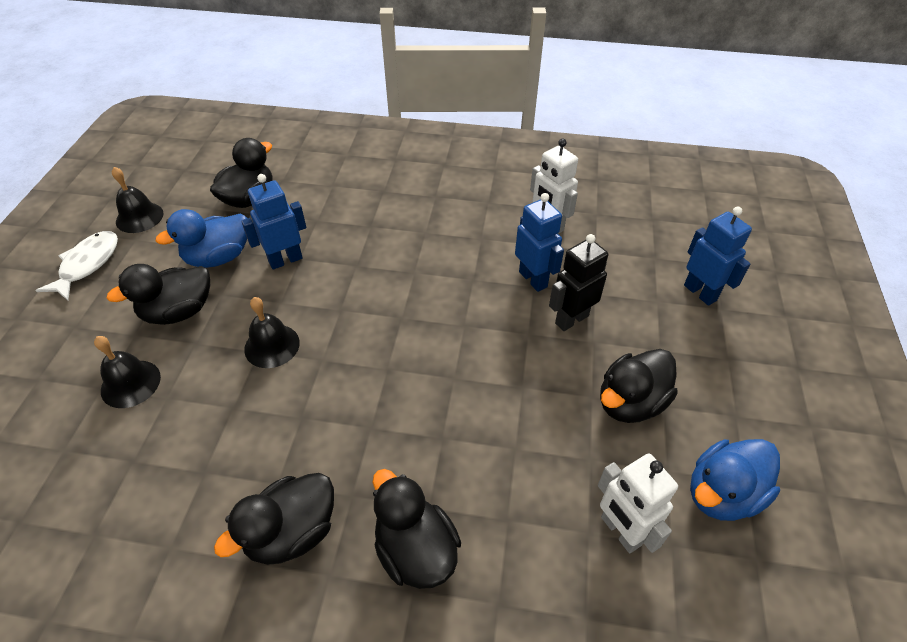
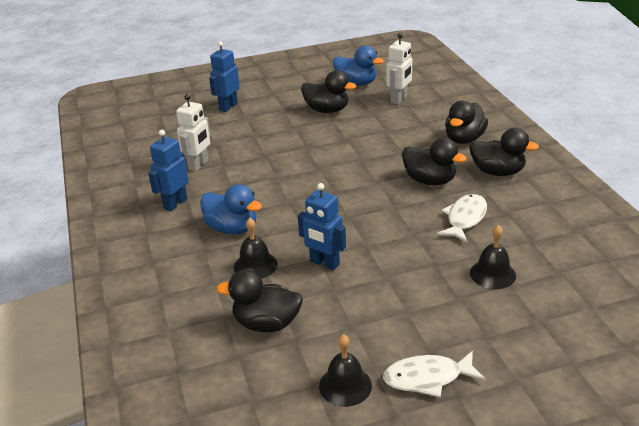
camera: 115 degrees left, 15 degrees down
black duck [106,264,210,325] -> black duck moved to [402,138,467,185]
blue duck [156,209,247,268] -> blue duck moved to [200,184,262,234]
black bell [244,297,300,368] -> black bell moved to [234,218,277,279]
blue robot [515,193,564,292] -> blue robot moved to [148,130,189,211]
black robot [549,234,608,331] -> none
none -> white fish [437,194,487,243]

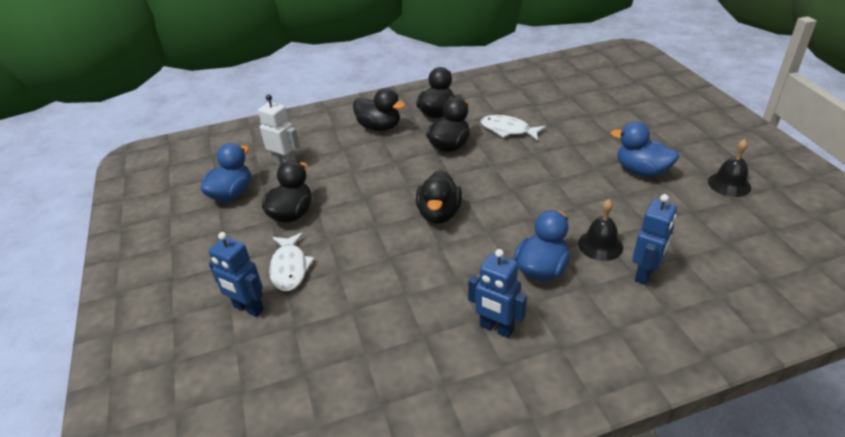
camera: 90 degrees left, 5 degrees up
white robot [176,94,210,172] -> none
black duck [216,270,303,332] -> black duck moved to [416,170,462,224]
blue robot [298,183,346,270] -> blue robot moved to [632,194,677,285]
white fish [383,351,485,397] -> white fish moved to [269,232,315,291]
black bell [470,225,516,289] -> none
none -> blue duck [611,122,679,177]

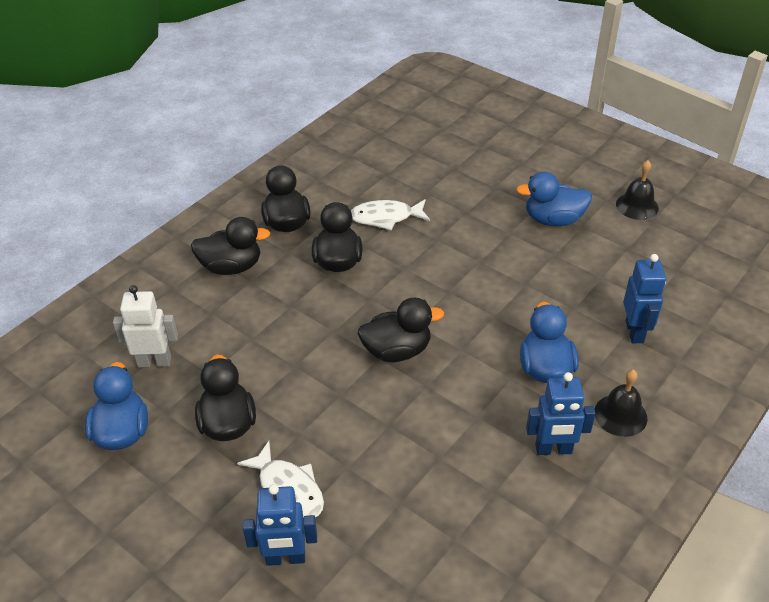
camera: 35 degrees left, 5 degrees up
black duck [416,170,462,224] -> black duck turned 75 degrees counterclockwise [358,298,444,362]
black bell [578,199,623,261] -> black bell moved to [595,369,647,437]

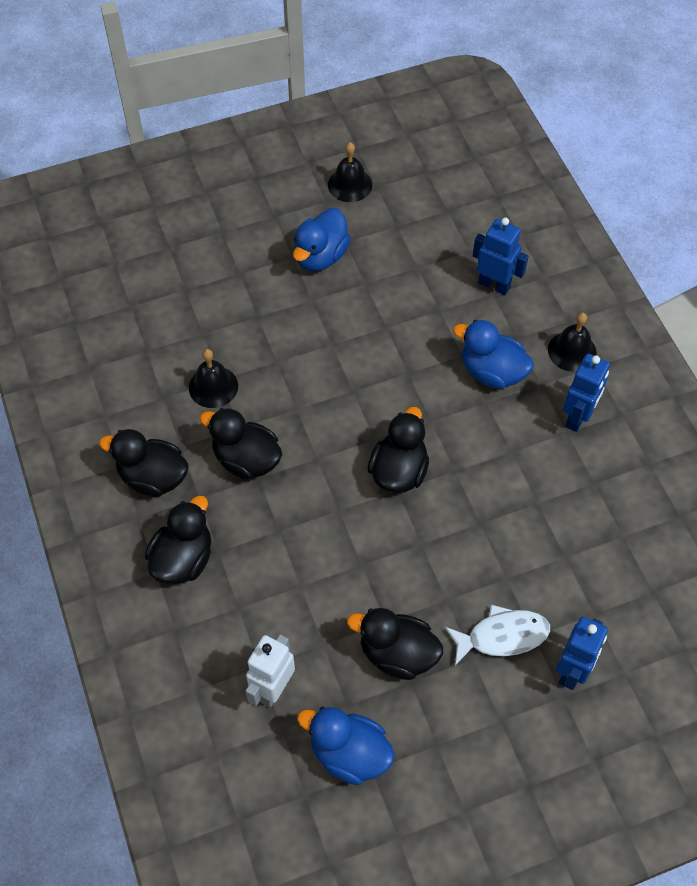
camera: 60 degrees left, 15 degrees up
white fish [351,199,430,230] -> black bell [189,349,238,408]

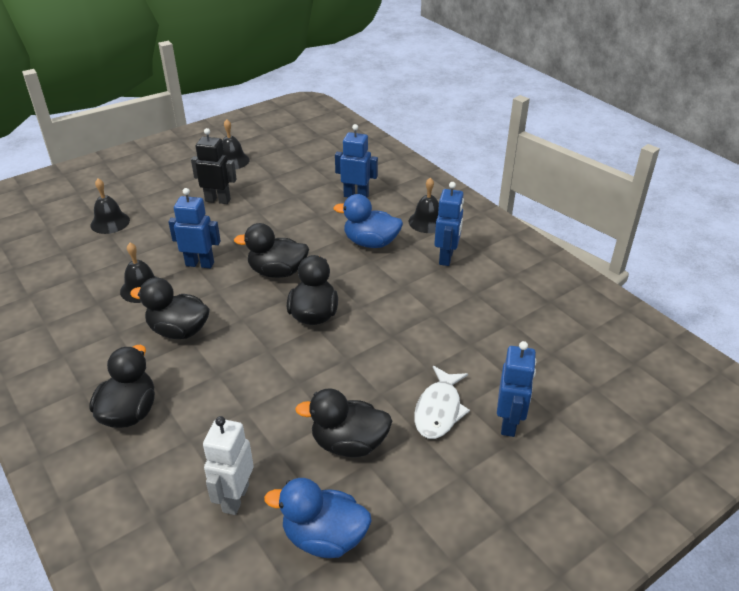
camera: 15 degrees left, 20 degrees down
black duck [99,429,189,497] -> black duck moved to [234,223,309,278]
blue duck [293,208,351,271] -> black robot [191,128,237,204]
white fish [444,604,550,665] -> white fish turned 135 degrees clockwise [414,366,470,439]
none -> black bell [90,178,130,234]
none -> blue robot [168,188,221,268]

